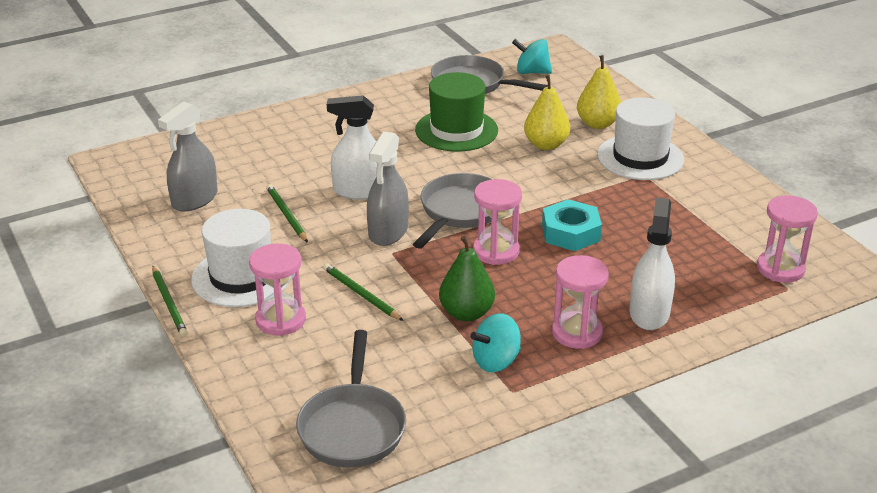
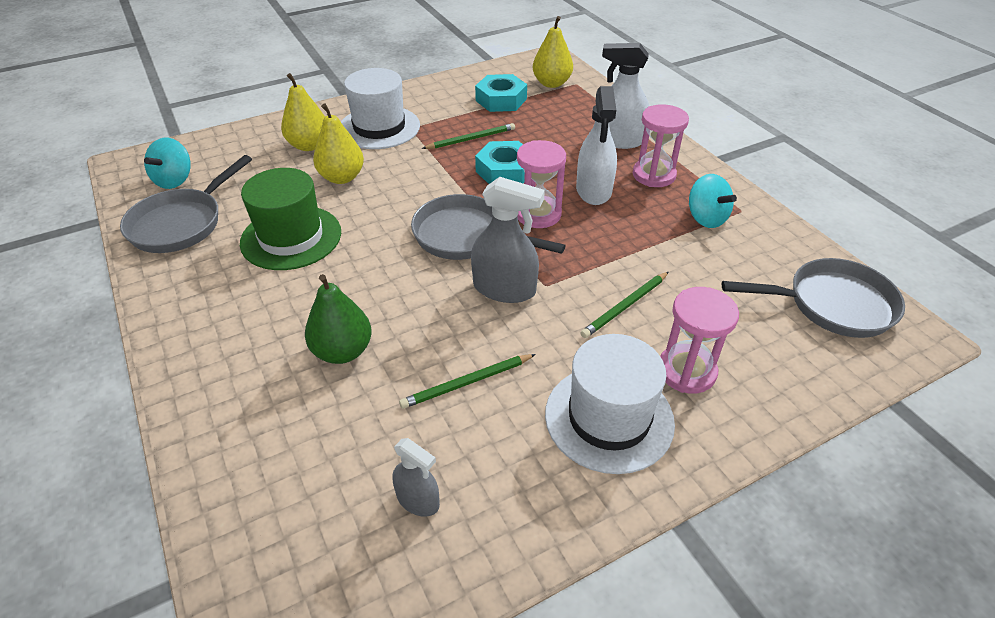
camera: 90 degrees left, 10 degrees up
green pencil [152,266,188,337] -> green pencil moved to [422,123,515,149]
grey spray bottle [158,101,218,212] -> grey spray bottle [392,438,440,517], size x0.58
white spray bottle [327,95,377,200] -> white spray bottle moved to [576,86,617,205]
green pear [439,236,495,321] -> green pear moved to [305,274,372,364]
pink hourglass [757,195,818,283] -> yellow pear [533,16,573,88]
none -> turquoise nut [475,74,527,112]

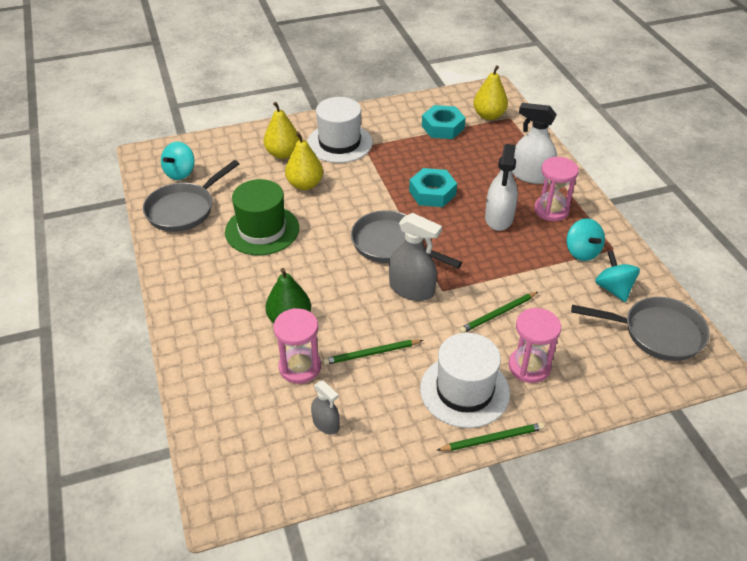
camera: 10 degrees right, 0 degrees up
green pencil [422,123,515,149] -> green pencil moved to [436,423,544,451]
pink hourglass [517,140,566,228] -> pink hourglass moved to [273,308,321,384]
none -> turquoise spinning top [595,251,640,302]

